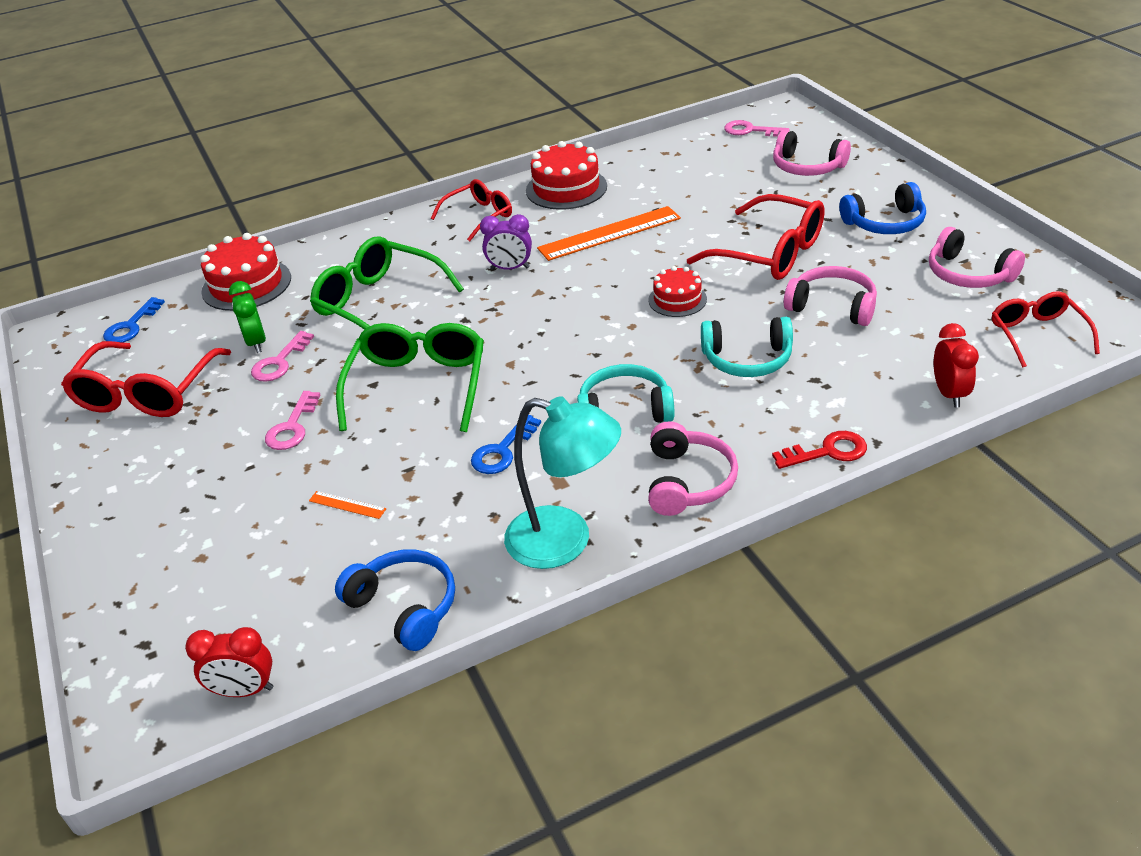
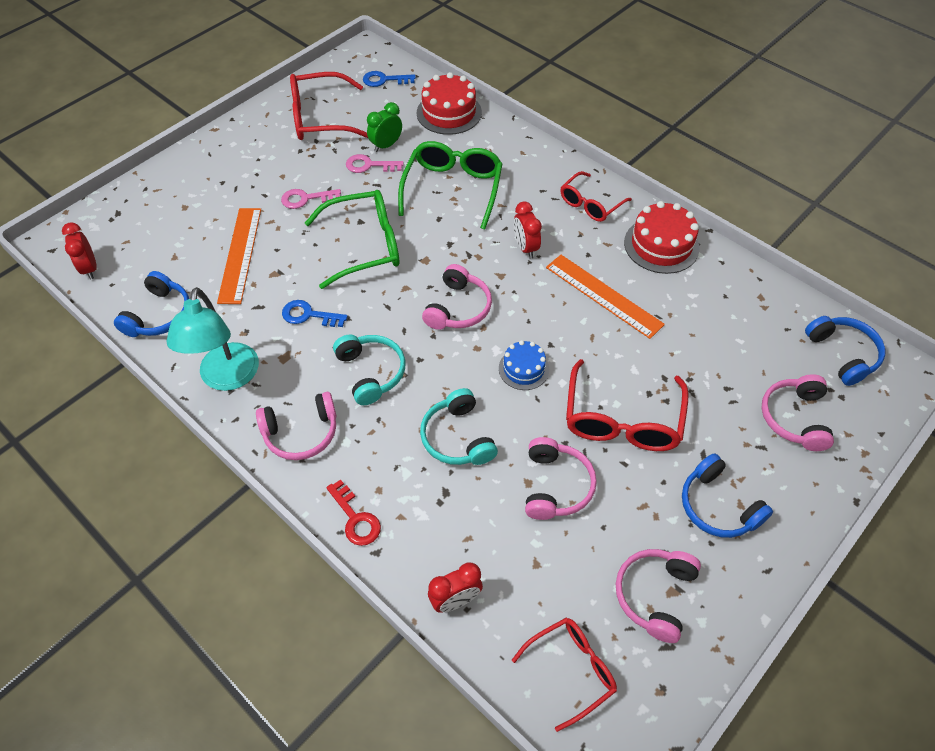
camera: 65 degrees right, 15 degrees up
orange ruler [309,491,386,519] -> orange ruler [217,208,261,304], size x2.38
red glasses [431,179,512,241] -> red glasses turned 105 degrees clockwise [560,171,632,222]
purple clock [480,214,532,270] -> red clock [514,201,542,258]
red cake [648,266,707,317] -> blue cake [499,340,549,390]
pink key [724,120,790,137] -> blue headphones [805,316,885,386]
none -> pink headphones [422,264,492,330]

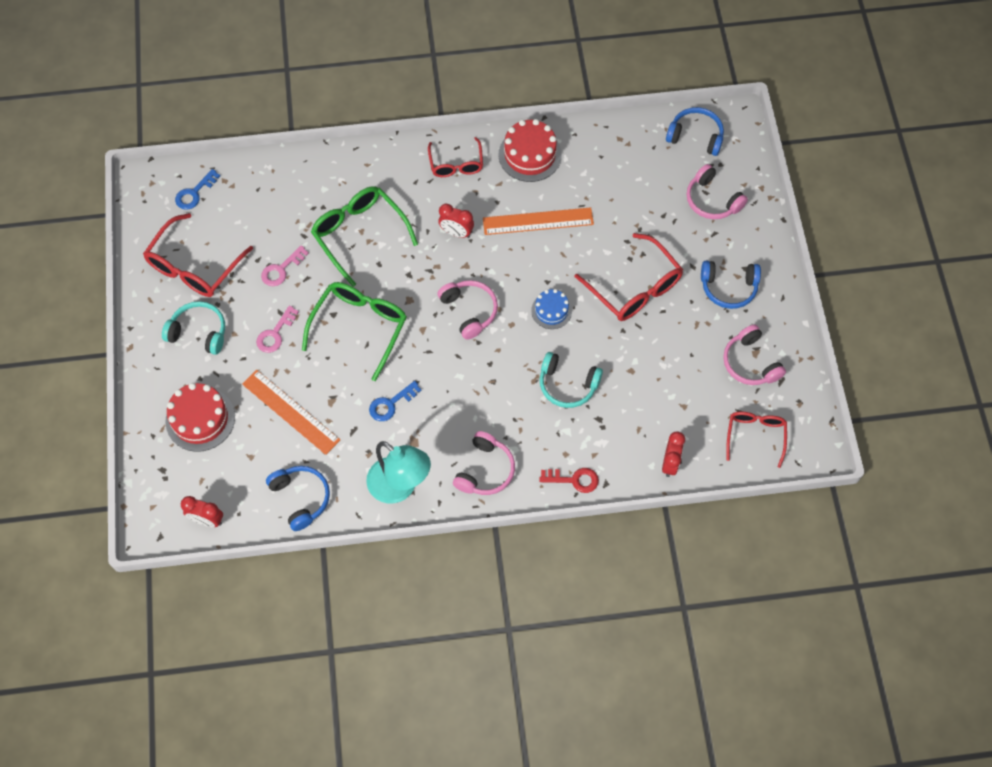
camera: 50 degrees left, 10 degrees up
turquoise headphones [333,335,405,405] -> turquoise headphones moved to [162,301,225,355]
green clock [367,102,402,152] -> none
red cake [417,72,482,135] -> red cake moved to [165,383,235,452]
pink headphones [525,437,597,520] -> none

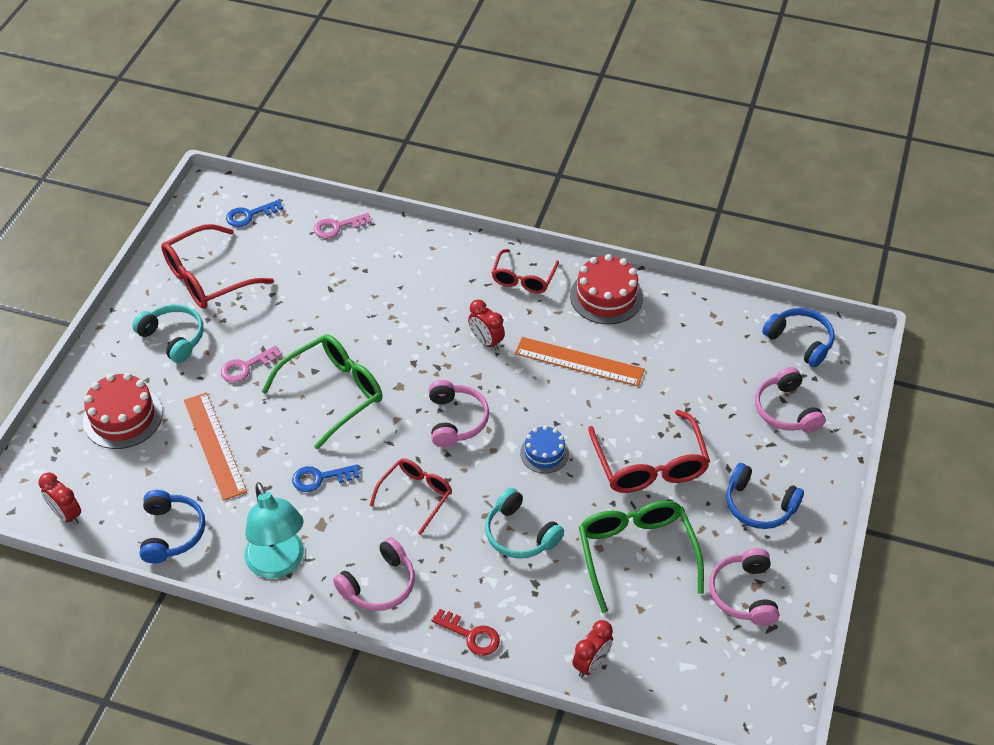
camera: 25 degrees right, 15 degrees down
pink key [261,245,309,286] -> pink key moved to [314,213,372,238]
green glasses [311,186,418,287] -> green glasses moved to [579,501,704,613]
red glasses [726,412,787,468] -> red glasses moved to [370,458,452,535]

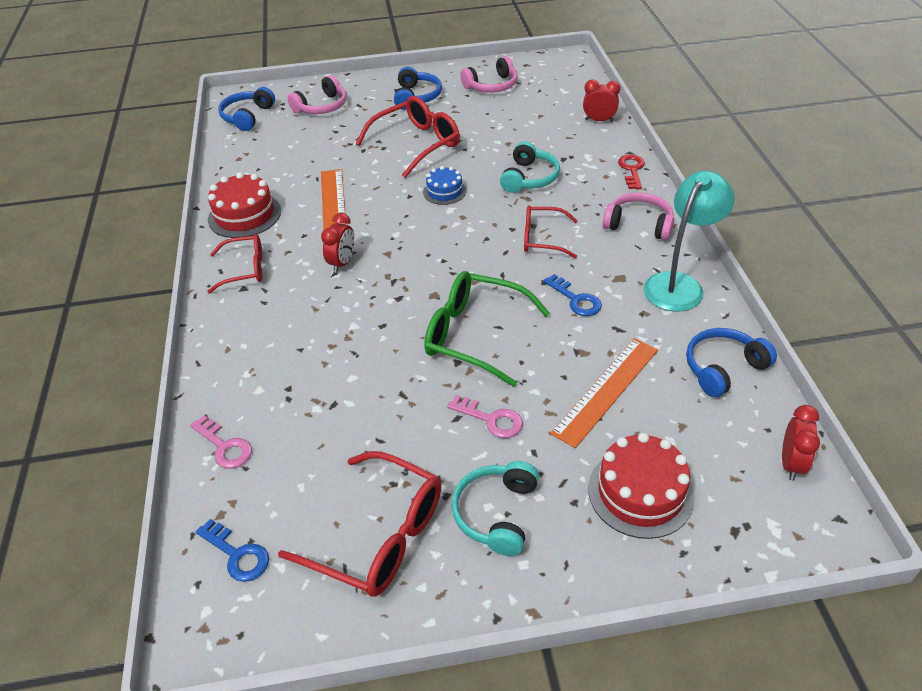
camera: 115 degrees left, 5 degrees down
pink headphones [429,380,489,447] -> none
green glasses [579,501,704,613] -> none

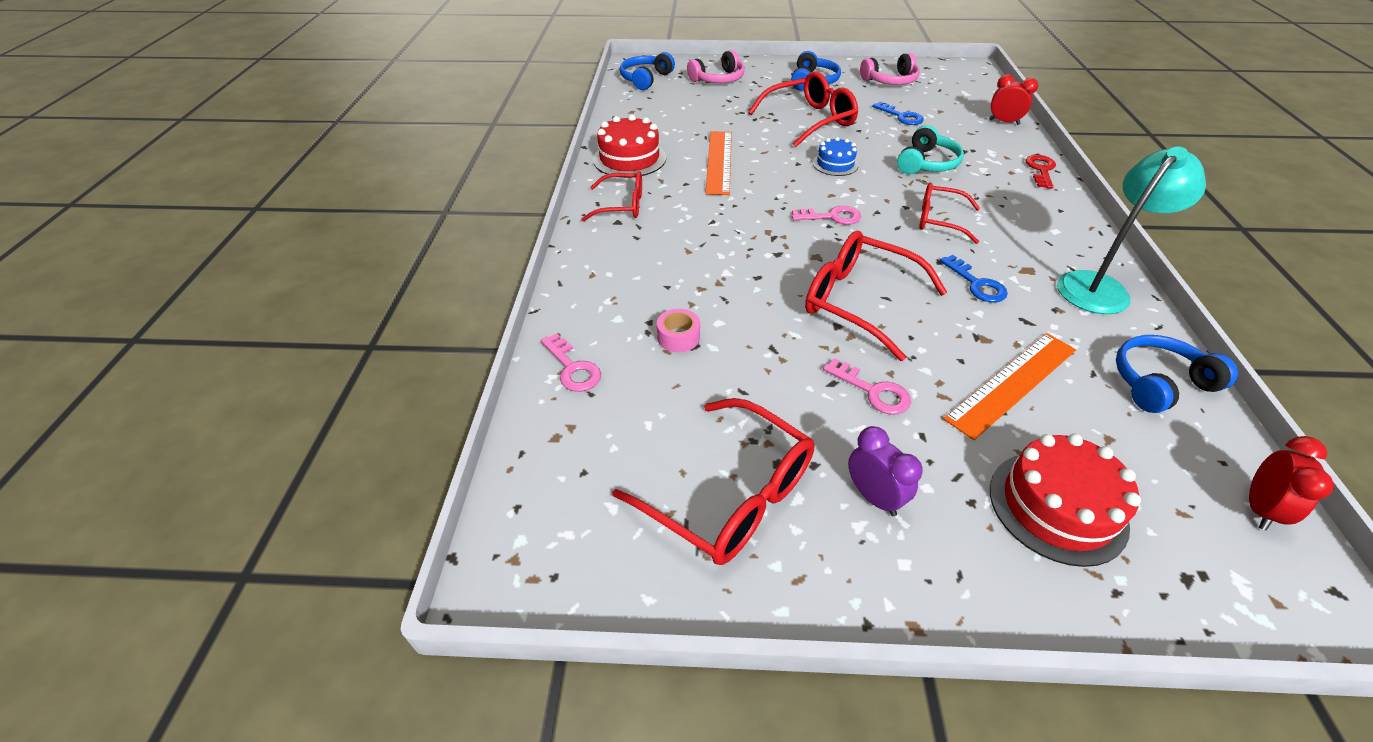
camera: 10 degrees right, 0 degrees up
blue key [196,519,269,582] -> blue key moved to [872,102,924,125]
red clock [321,213,355,273] -> none
green glasses [424,271,550,387] -> red glasses [805,231,947,361]
turquoise headphones [451,461,539,556] -> purple clock [848,426,923,516]
pink headphones [603,193,674,241] -> none
none -> pink tape [657,309,700,352]
none -> pink key [792,206,861,225]

